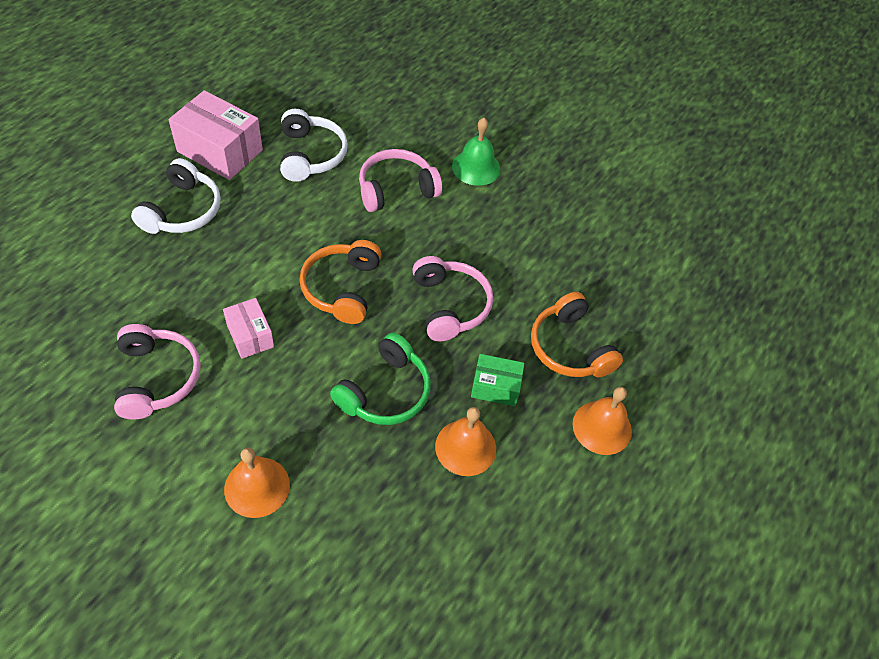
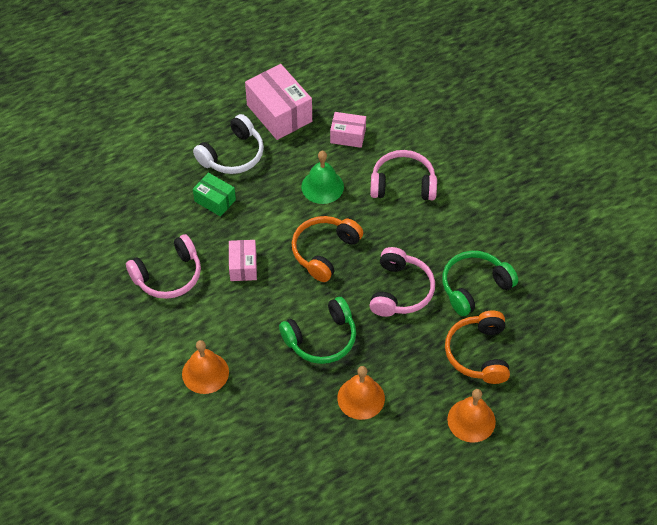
camera: 30 degrees right, 0 degrees up
pink headphones [114,324,201,420] -> pink headphones turned 45 degrees clockwise [126,234,201,299]
white headphones [280,109,348,182] -> pink box [330,112,366,148]
green bell [452,118,501,186] -> green bell moved to [301,151,344,204]
green box [471,354,525,406] -> green box moved to [193,173,236,217]
none -> green headphones [442,251,518,316]

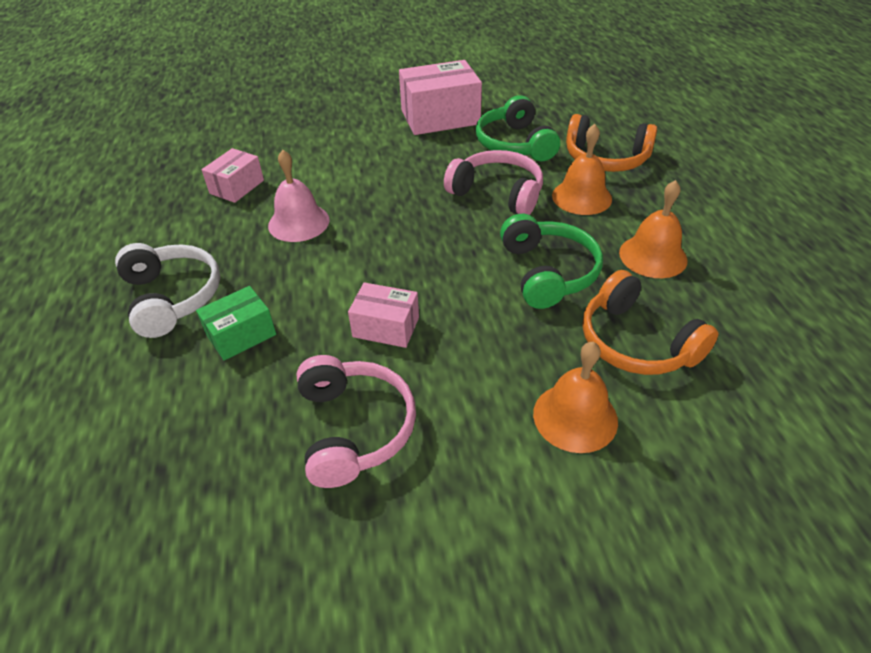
camera: 70 degrees left, 10 degrees down
pink box [245,64,312,140] -> pink box moved to [399,60,482,135]
orange headphones [292,216,363,282] -> orange headphones moved to [582,270,718,375]
green bell [301,151,344,204] -> pink bell [268,150,330,242]
pink headphones [370,150,437,200] -> none
orange bell [447,389,496,443] -> orange bell moved to [552,124,612,215]

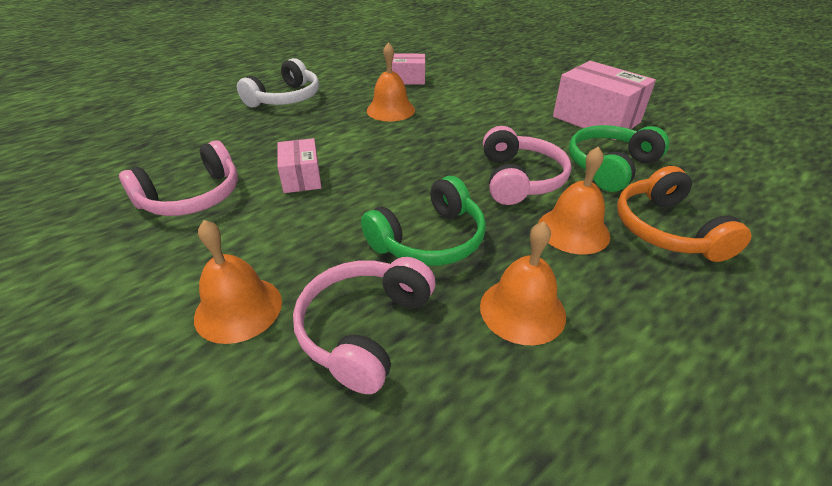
camera: 60 degrees right, 5 degrees down
green box [196,286,276,361] -> none
pink bell [268,150,330,242] -> orange bell [367,42,415,122]
orange headphones [582,270,718,375] -> pink headphones [293,257,435,394]

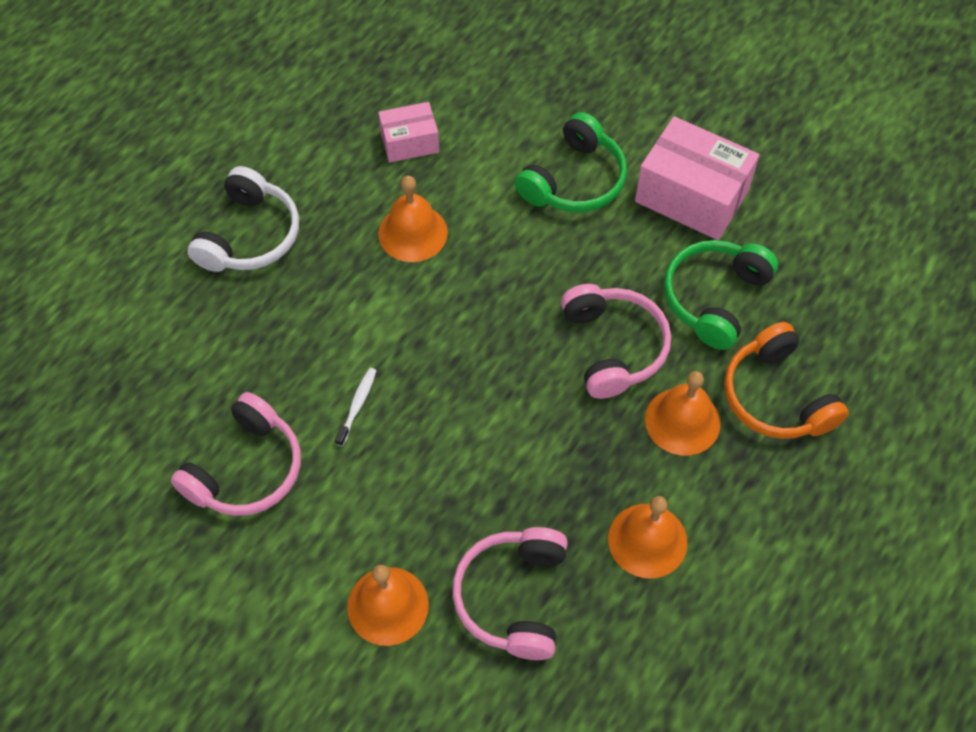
camera: 15 degrees left, 20 degrees up
pink box [277,138,321,193] -> white toothbrush [335,368,377,447]
green headphones [361,176,486,266] -> green headphones moved to [515,112,627,212]

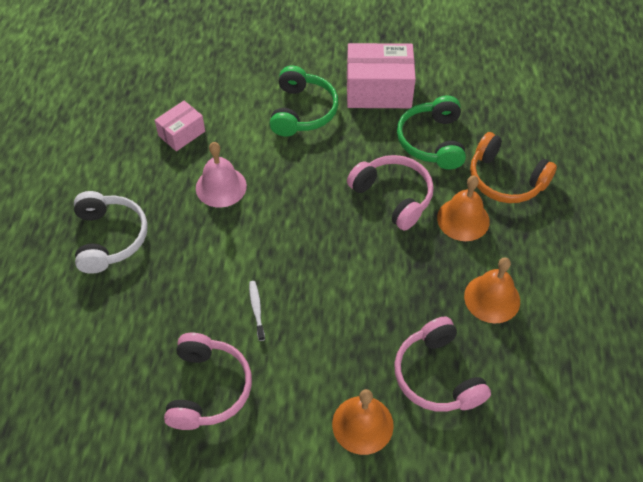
camera: 30 degrees left, 5 degrees down
orange bell [378,176,448,262] -> pink bell [196,142,247,208]

